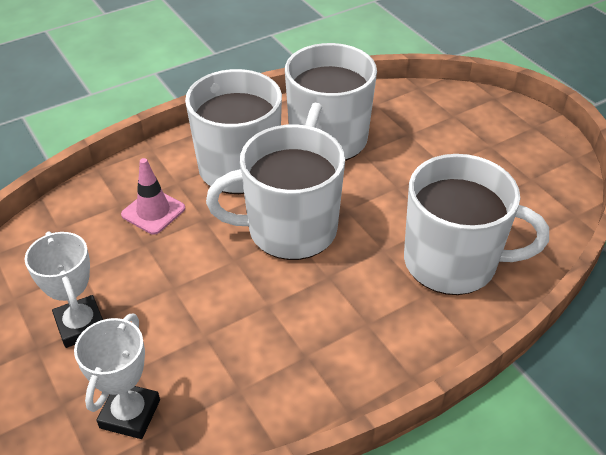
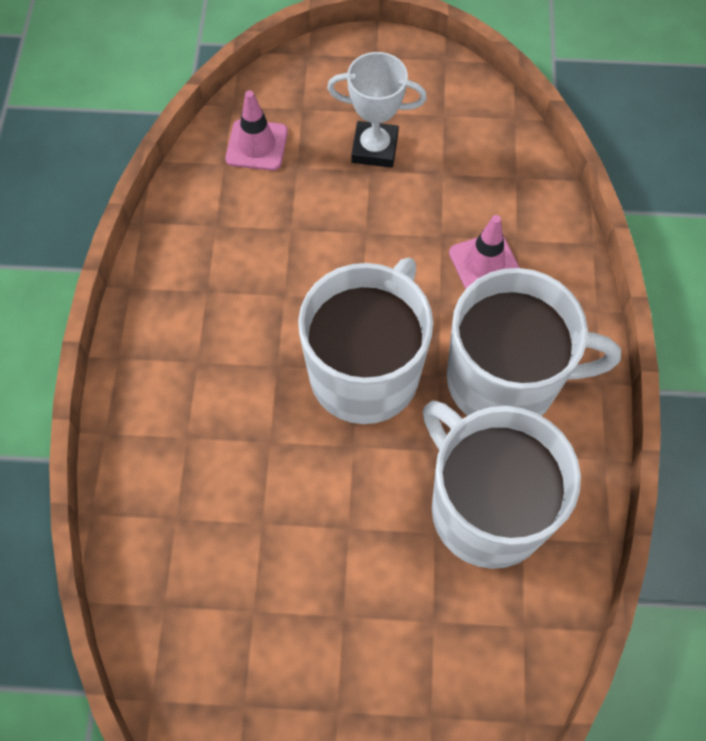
camera: 125 degrees right, 20 degrees up
white trophy [74,314,160,439] -> pink traffic cone [226,90,288,171]
white mug [404,154,549,295] -> none

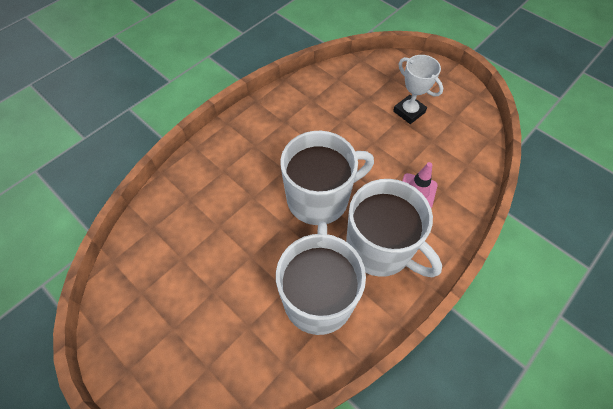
camera: 40 degrees right, 5 degrees down
pink traffic cone [226,90,288,171] -> none

